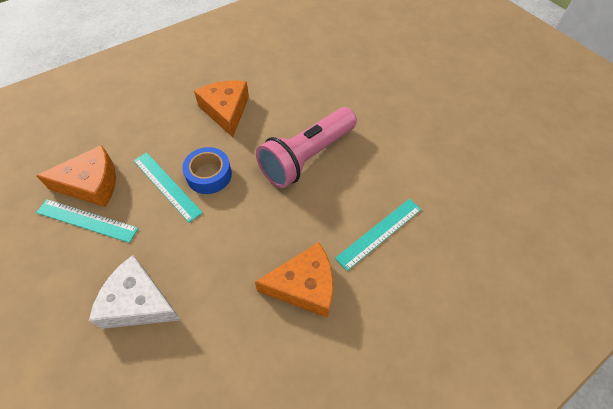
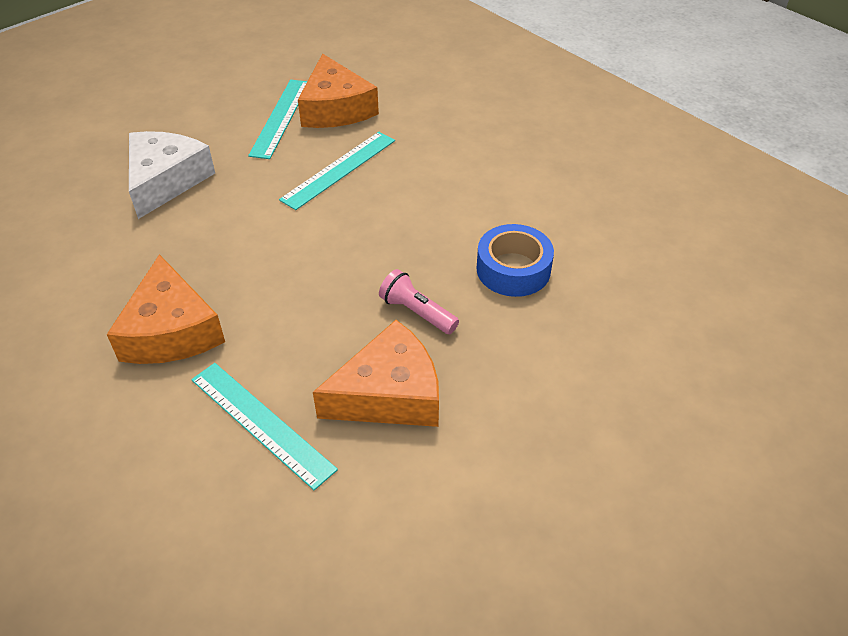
camera: 85 degrees right, 10 degrees down
blue tape [182,147,232,194] -> blue tape moved to [477,224,554,297]
orange cheese [194,80,249,137] -> orange cheese moved to [313,320,439,427]
pink flashlight [256,107,357,188] -> pink flashlight [379,269,459,334], size x0.43

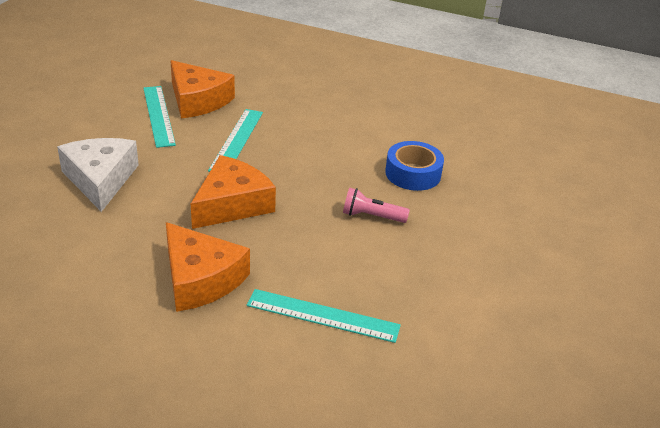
camera: 30 degrees left, 10 degrees down
orange cheese [313,320,439,427] -> orange cheese moved to [191,155,276,229]

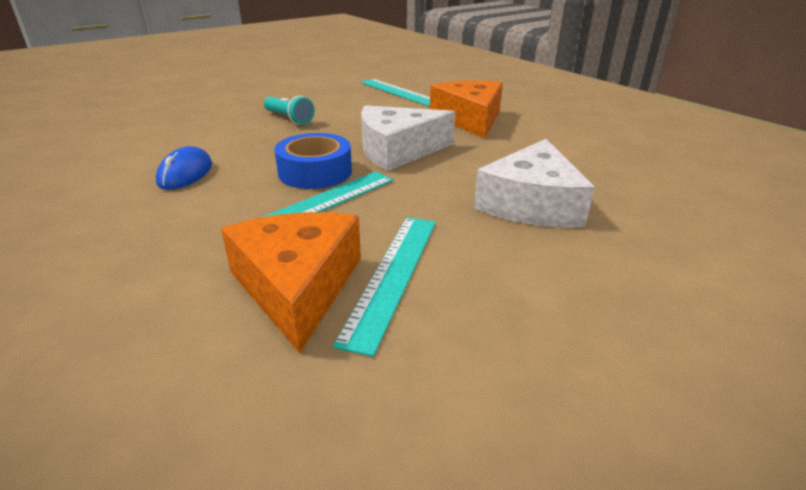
camera: 145 degrees left, 5 degrees down
orange cheese [191,155,276,229] -> white cheese [361,105,455,171]
pink flashlight [343,188,410,223] -> turquoise flashlight [264,96,315,125]
blue tape [385,141,444,191] -> blue tape moved to [275,133,352,189]
none -> blue mouse [156,146,212,190]

